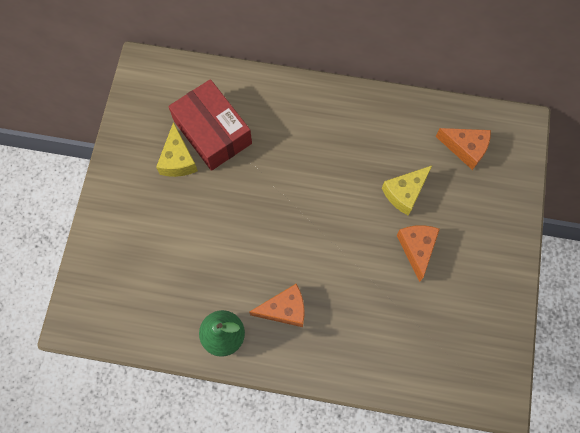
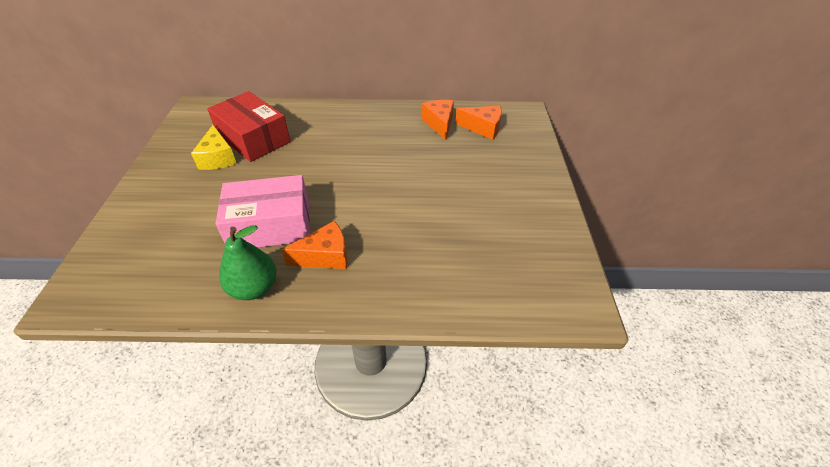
camera: 10 degrees left, 25 degrees down
yellow cheese [382,166,432,216] -> none
orange cheese [396,225,440,282] -> orange cheese moved to [421,100,454,140]
none -> pink box [215,175,310,248]

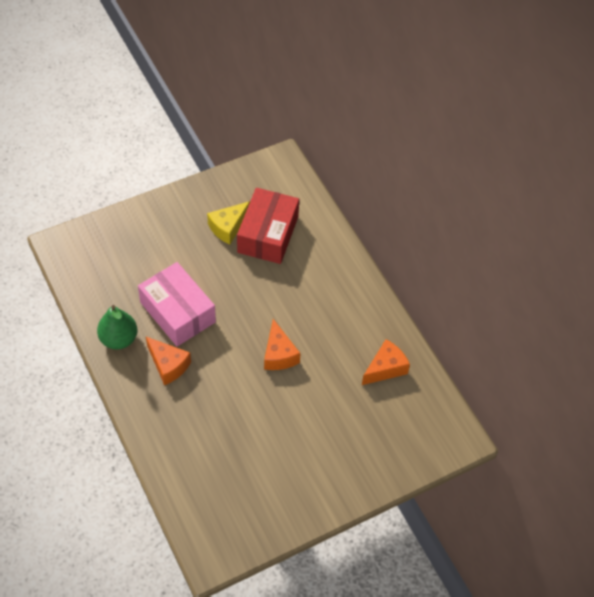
camera: 60 degrees right, 10 degrees up
orange cheese [455,106,502,140] -> orange cheese moved to [264,319,301,370]

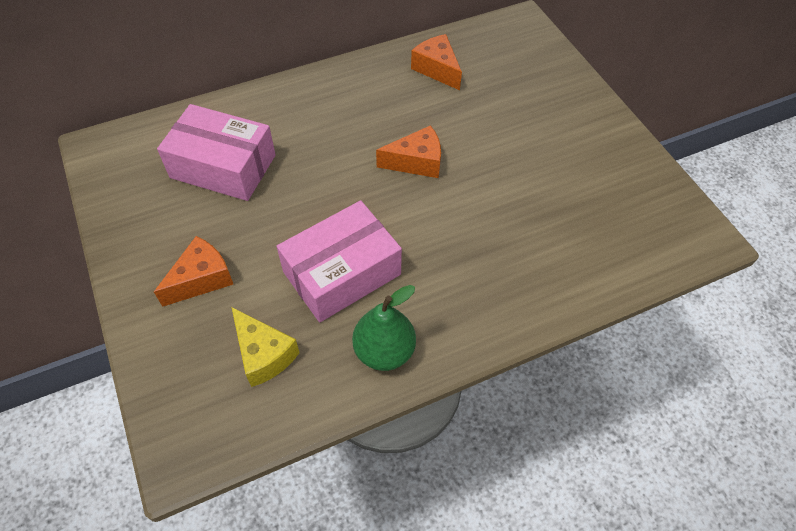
camera: 85 degrees left, 0 degrees up
orange cheese [146,337,191,385] -> orange cheese moved to [154,236,233,307]
yellow cheese [207,201,250,245] -> yellow cheese moved to [232,307,299,387]
red box [237,188,299,264] -> pink box [157,104,276,201]

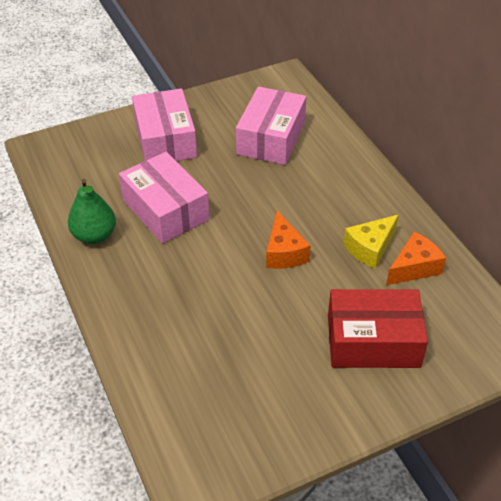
camera: 90 degrees right, 10 degrees down
orange cheese [154,236,233,307] -> pink box [132,88,197,161]
yellow cheese [232,307,299,387] -> yellow cheese moved to [344,215,399,269]
none -> red box [328,289,428,368]

